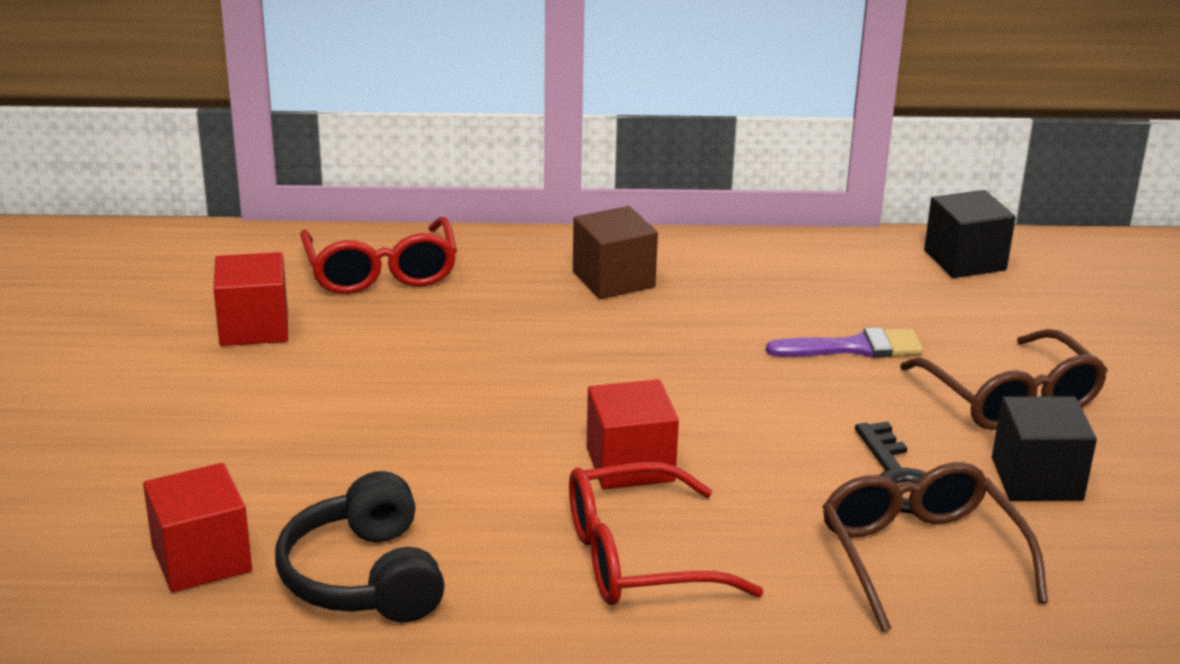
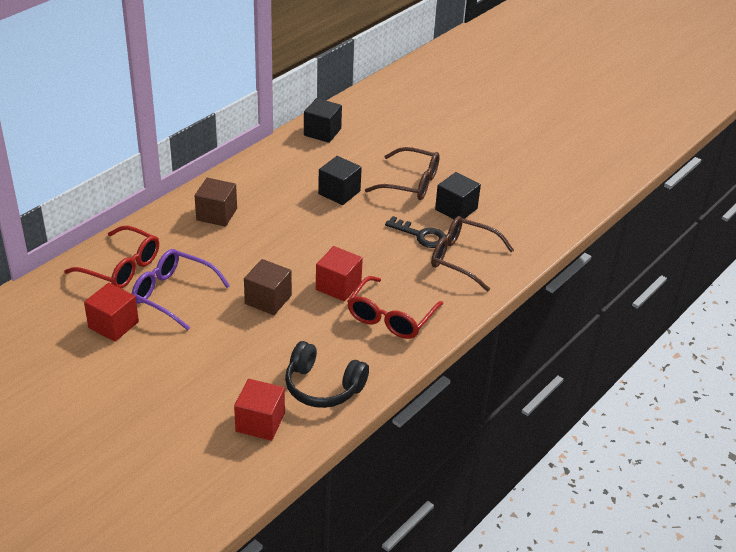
camera: 50 degrees left, 10 degrees up
purple brush [766,327,923,358] -> black cube [318,156,362,205]
none -> purple glasses [132,249,230,330]
none -> brown cube [244,259,292,315]

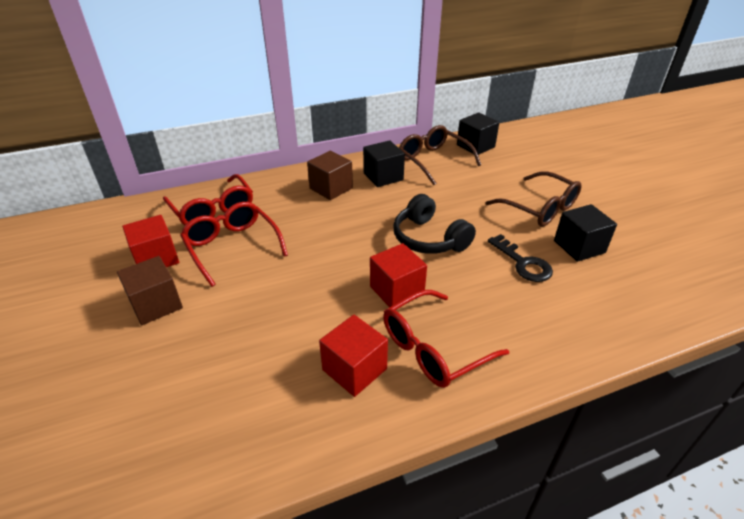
camera: 30 degrees right, 0 degrees up
purple glasses [132,249,230,330] -> red glasses [180,202,288,287]
red cube [234,379,285,441] -> red cube moved to [319,315,388,397]
brown cube [244,259,292,315] -> brown cube moved to [117,256,183,325]
black headphones [285,341,369,408] -> black headphones moved to [393,194,476,254]
black cube [318,156,362,205] -> black cube moved to [363,140,405,187]
brown glasses [431,216,514,291] -> brown glasses moved to [399,125,481,185]

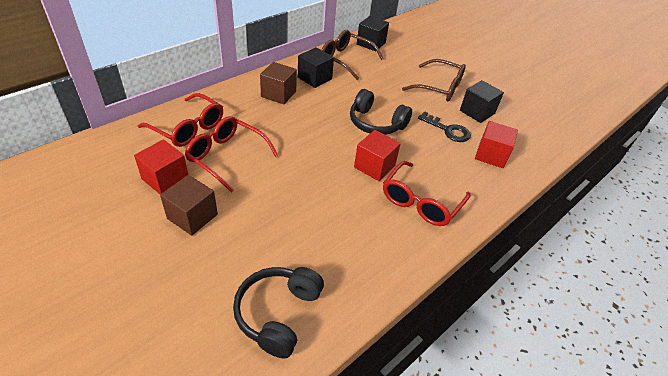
camera: 25 degrees left, 5 degrees up
red cube [319,315,388,397] -> red cube moved to [475,121,518,168]
none -> black headphones [233,267,324,359]

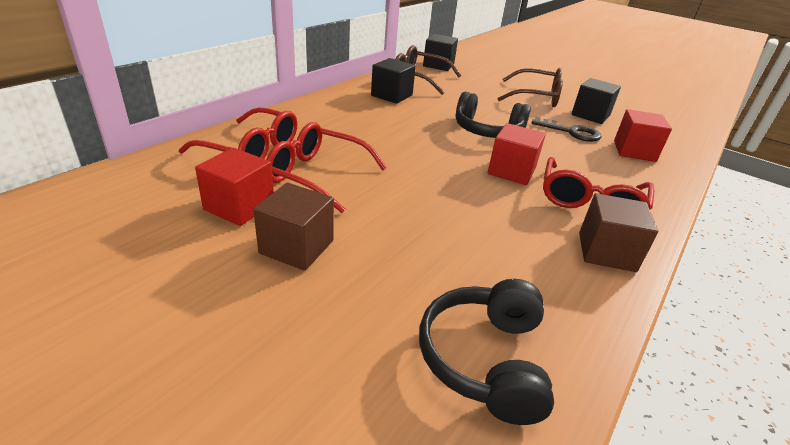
camera: 10 degrees left, 10 degrees down
brown cube [260,62,297,104] -> brown cube moved to [579,193,658,272]

